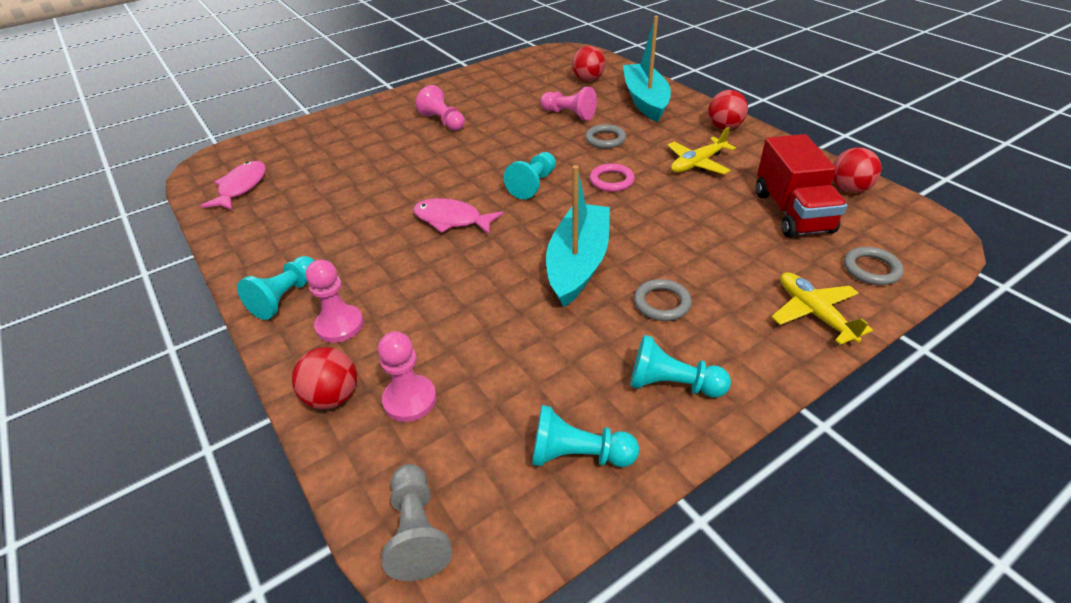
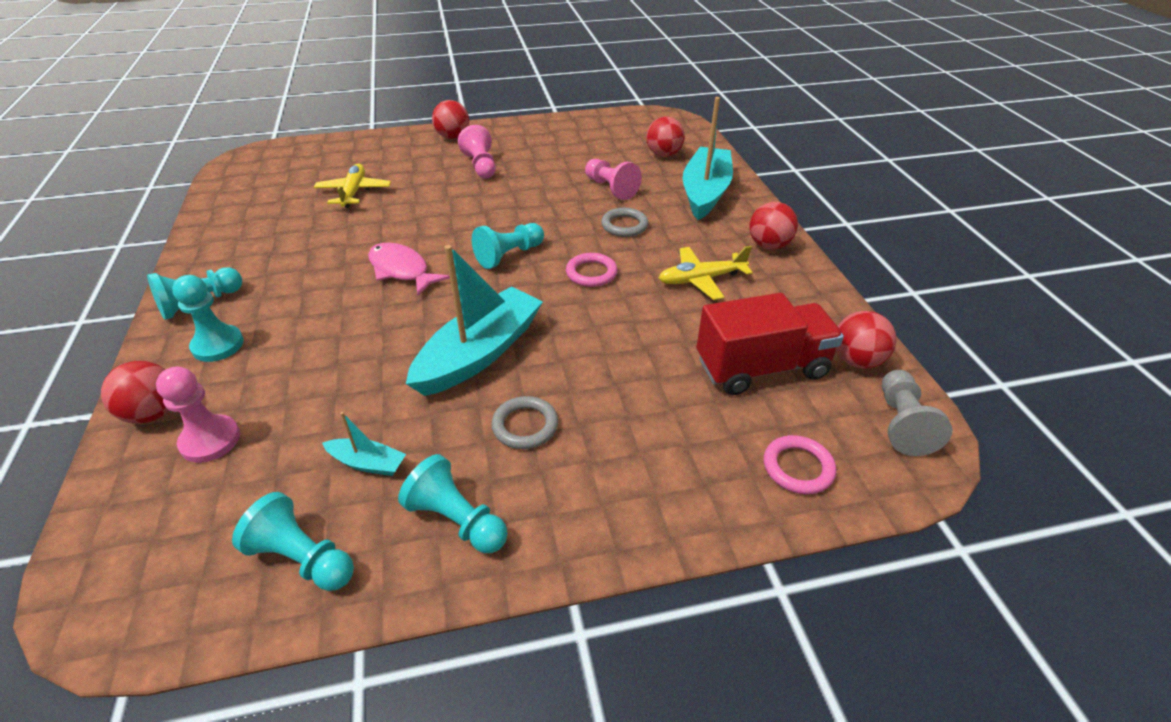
camera: 20 degrees right, 0 degrees up
pink fish [200,161,266,210] -> none
pink pawn [306,260,363,343] -> turquoise pawn [172,275,244,362]
grey pawn [382,464,452,581] -> grey pawn moved to [882,370,953,456]
red truck [756,134,847,238] -> red truck turned 120 degrees counterclockwise [697,293,844,395]
yellow plane [771,272,873,345] -> yellow plane moved to [314,163,391,208]
grey ring [844,247,904,285] -> pink ring [764,435,836,494]
none -> turquoise boat [322,412,406,476]
none -> red ball [432,100,469,139]

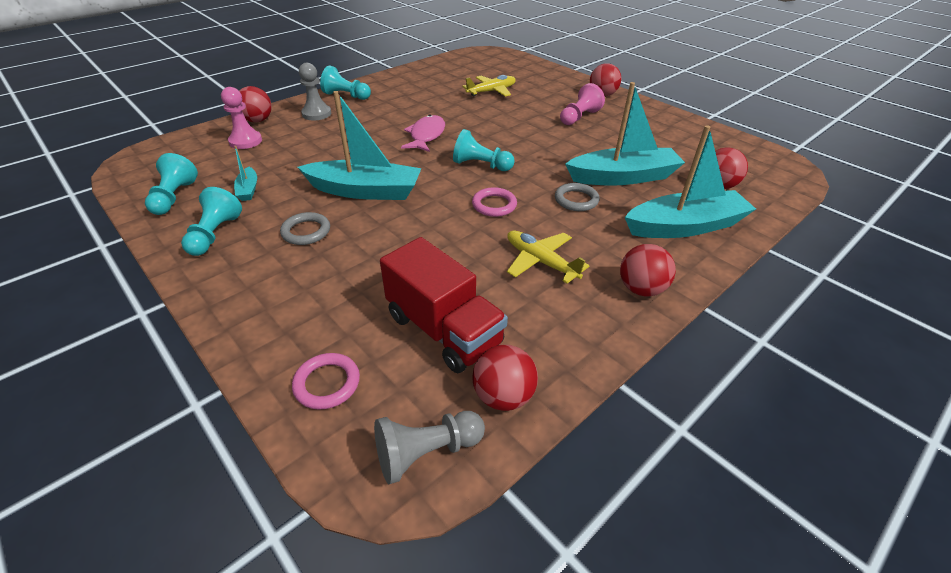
camera: 60 degrees right, 0 degrees up
turquoise pawn [172,275,244,362] -> grey pawn [299,63,331,120]
pink pawn [585,159,642,200] -> turquoise boat [565,82,685,186]

